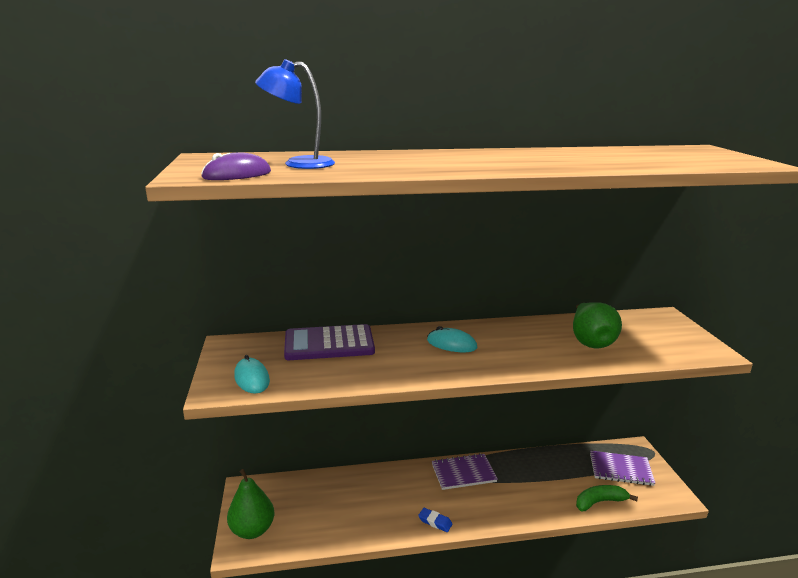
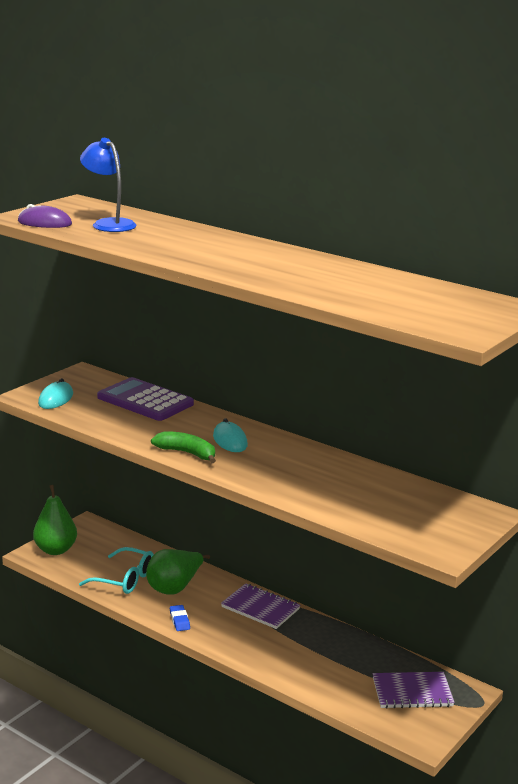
camera: 45 degrees right, 0 degrees up
green pear [573,302,622,348] -> green pear moved to [146,549,210,595]
green banana [576,485,638,512] -> green banana moved to [151,431,216,463]
purple notebook [590,451,655,486] -> purple notebook turned 60 degrees counterclockwise [373,672,455,708]
none -> turquoise glasses [79,547,154,594]

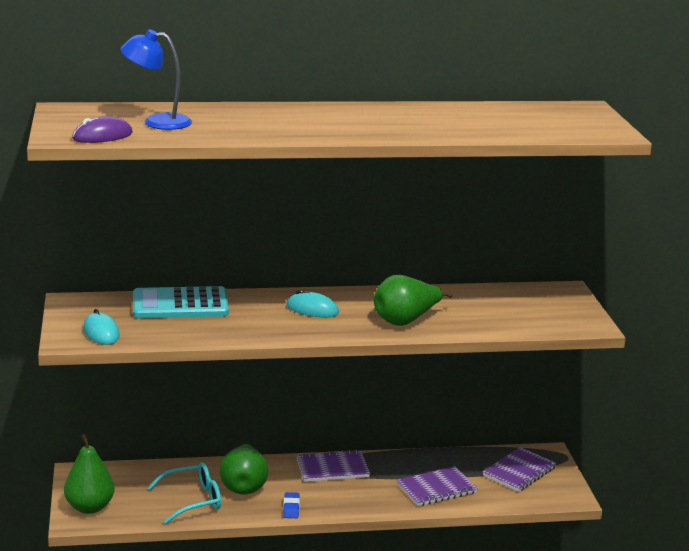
camera: 45 degrees left, 0 degrees up
purple calculator [97,377,194,421] -> turquoise calculator [133,286,229,318]
green banana [151,431,216,463] -> none
blue eraser [170,605,190,631] -> blue eraser turned 60 degrees clockwise [283,492,300,518]
none -> green pear [374,275,452,326]
none -> purple notebook [397,466,478,506]

